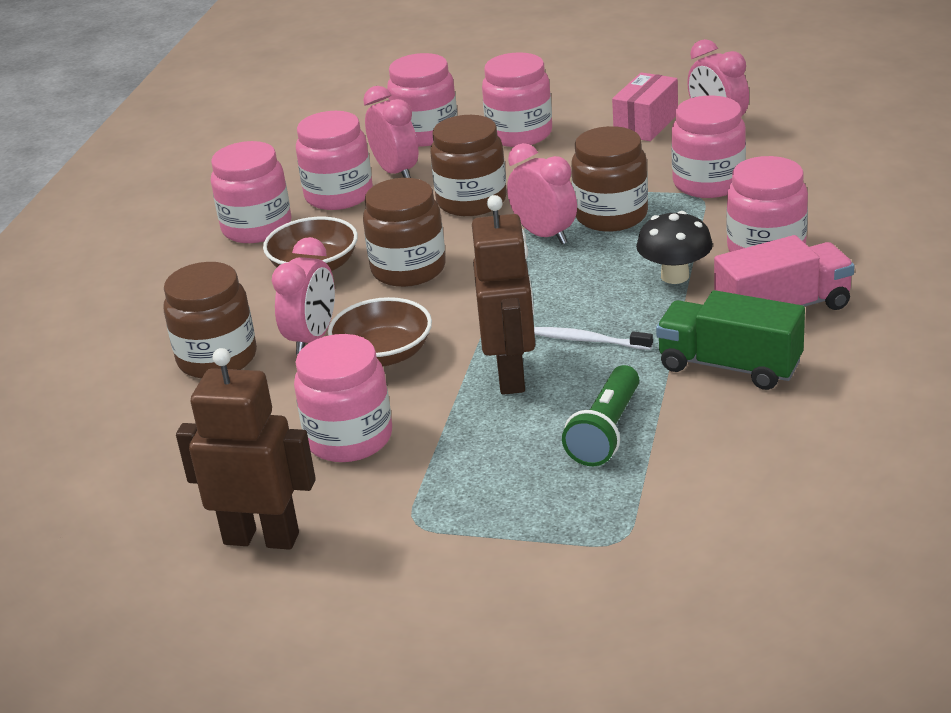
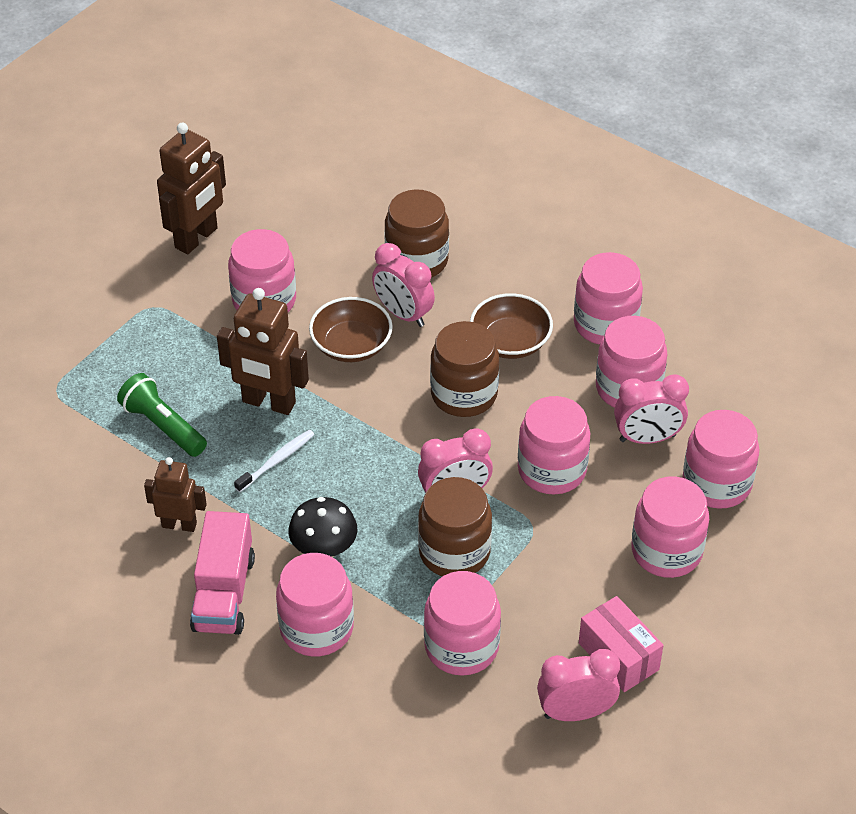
camera: 110 degrees right, 15 degrees up
brown jar [430,115,507,216] -> pink jar [518,396,590,494]
green truck [656,290,805,390] -> brown robot [144,457,207,532]

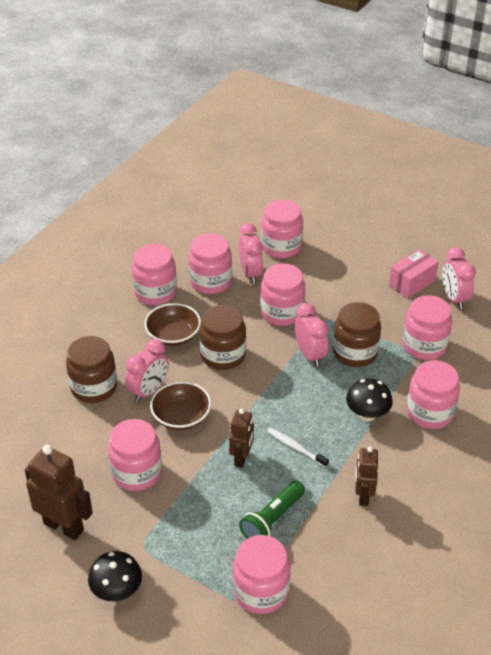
camera: 95 degrees left, 5 degrees down
pink truck [190,511,255,635] -> none
brown robot [217,288,309,415] -> brown robot [229,409,254,468], size x0.62
pink jar [631,477,709,578] -> pink jar moved to [233,535,290,614]
none -> black mushroom [88,551,142,601]

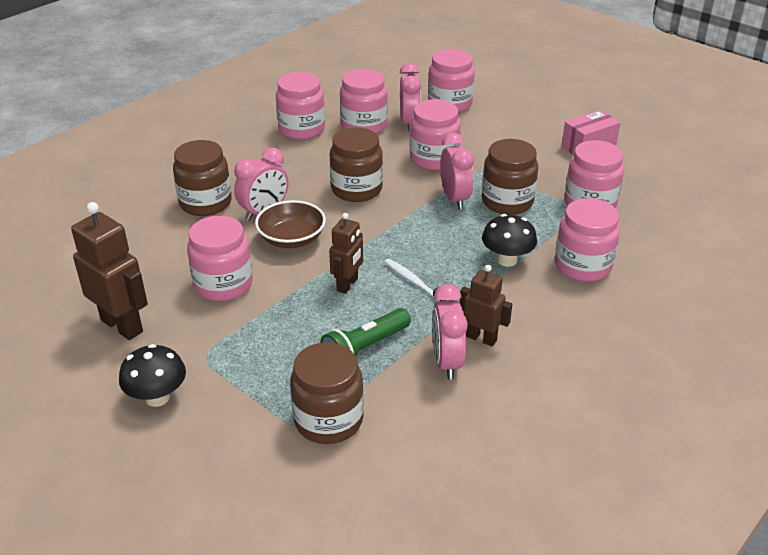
camera: 10 degrees right, 5 degrees down
brown bowl [144,303,201,346] -> none
pink jar [233,535,290,614] -> brown jar [290,342,364,444]
brown robot [356,447,378,506] -> brown robot turned 105 degrees clockwise [460,265,512,346]
pink clock [442,247,476,309] -> pink clock moved to [432,284,468,380]

